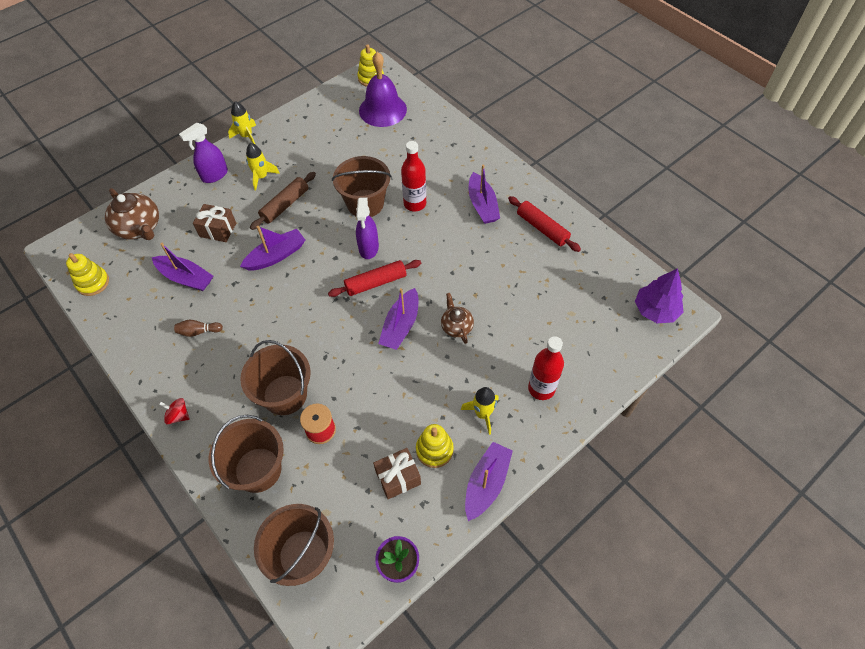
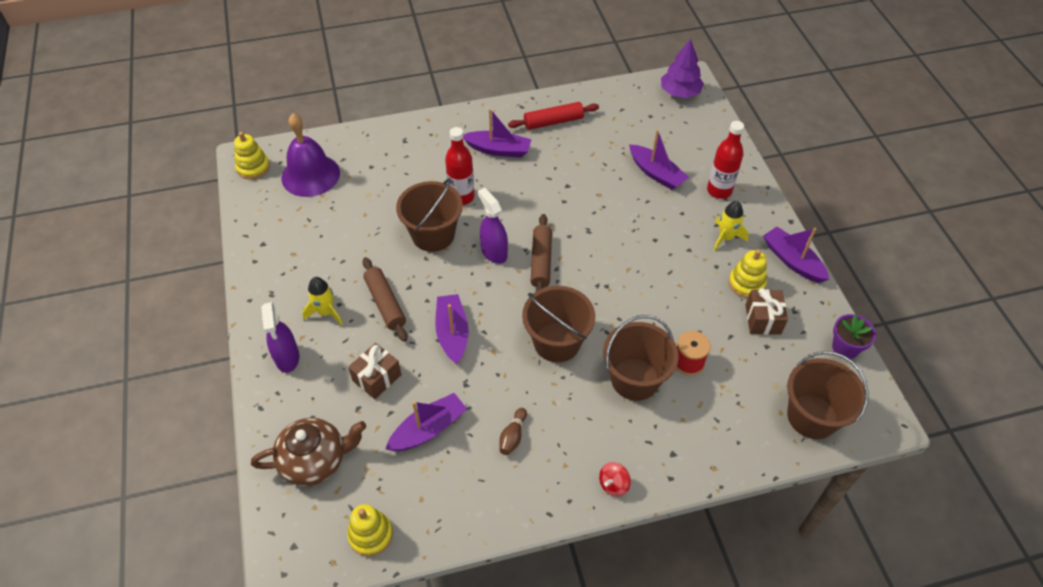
camera: 65 degrees left, 5 degrees down
brown bucket [209,415,284,493] -> brown bucket moved to [522,286,595,362]
yellow rocket [228,101,256,145] -> none
red rolling pin [328,260,421,297] -> brown rolling pin [530,214,552,292]
purple spray bottle [356,197,379,259] -> purple spray bottle turned 150 degrees counterclockwise [478,188,508,264]
purple boat [378,288,418,350] -> purple boat moved to [629,129,689,190]
brown teapot [441,293,474,344] -> none

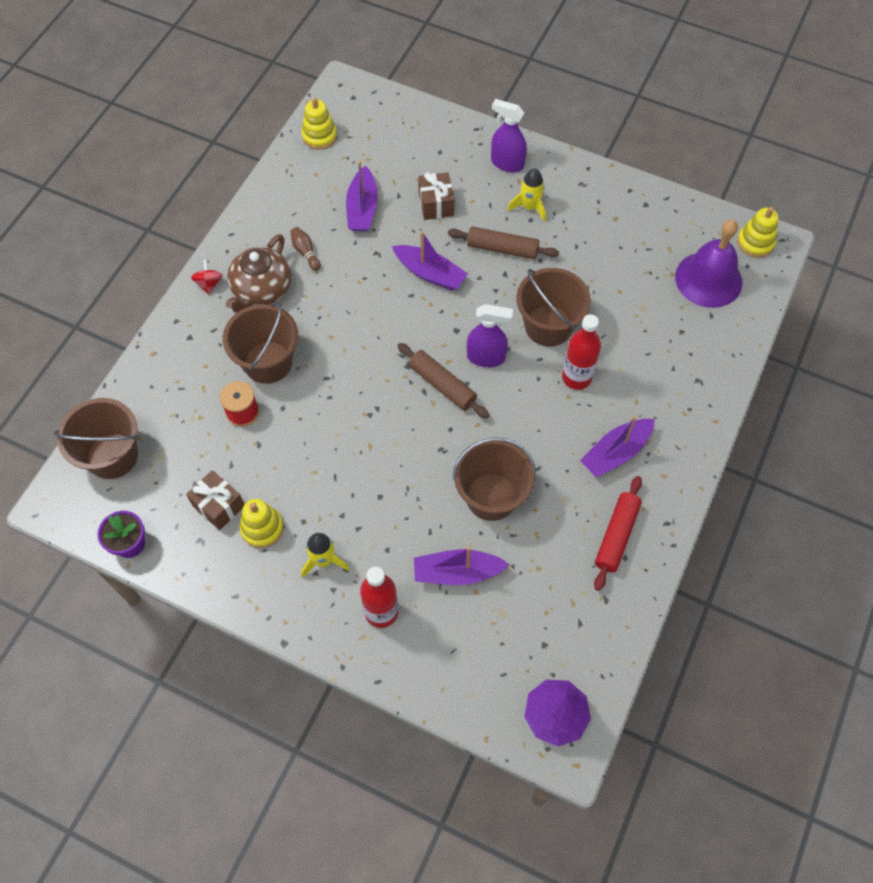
camera: 130 degrees right, 10 degrees up
brown teapot [251,418,366,486] -> brown teapot moved to [225,234,291,313]
brown bucket [522,286,595,362] -> brown bucket moved to [453,438,536,521]
purple boat [763,227,829,283] -> none

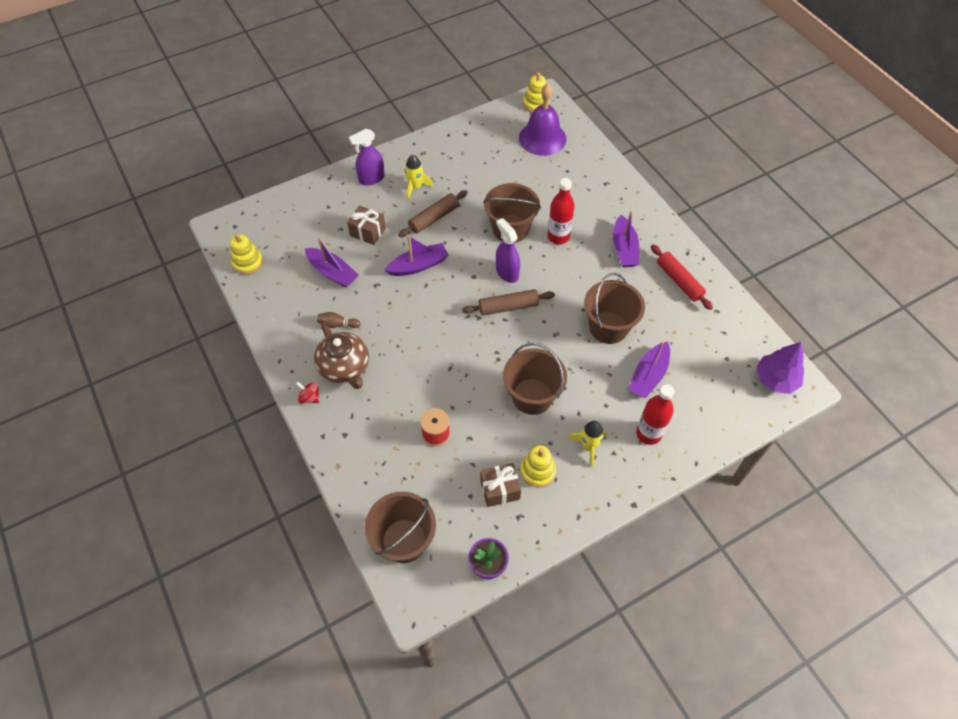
camera: 55 degrees left, 5 degrees down
brown bucket [223,301,298,384] -> brown bucket moved to [503,343,567,415]
purple spray bottle [467,304,513,367] -> purple spray bottle turned 75 degrees counterclockwise [496,218,520,283]

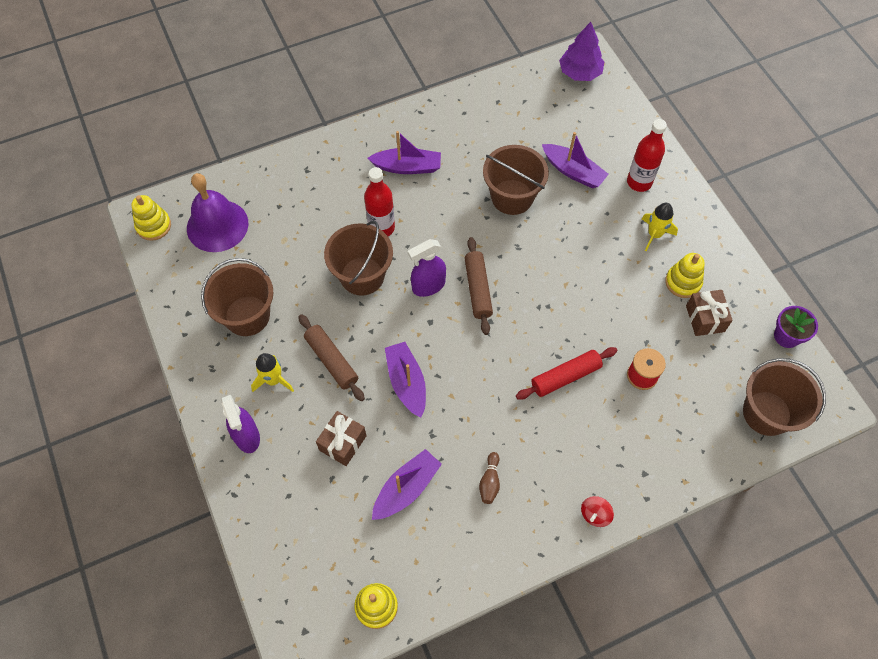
camera: 85 degrees left, 5 degrees up
brown teapot [314,322,369,389] -> none
brown bucket [503,343,567,415] -> brown bucket moved to [201,258,273,336]
red rolling pin [651,245,713,310] -> red rolling pin moved to [516,347,617,400]

